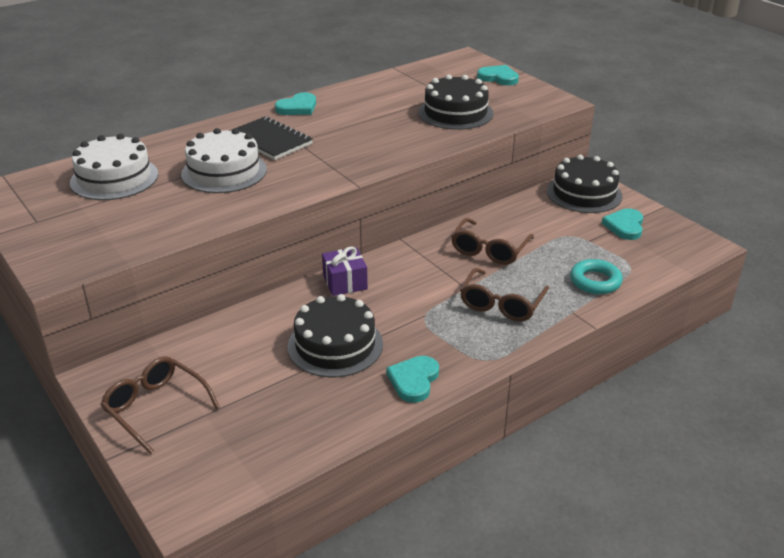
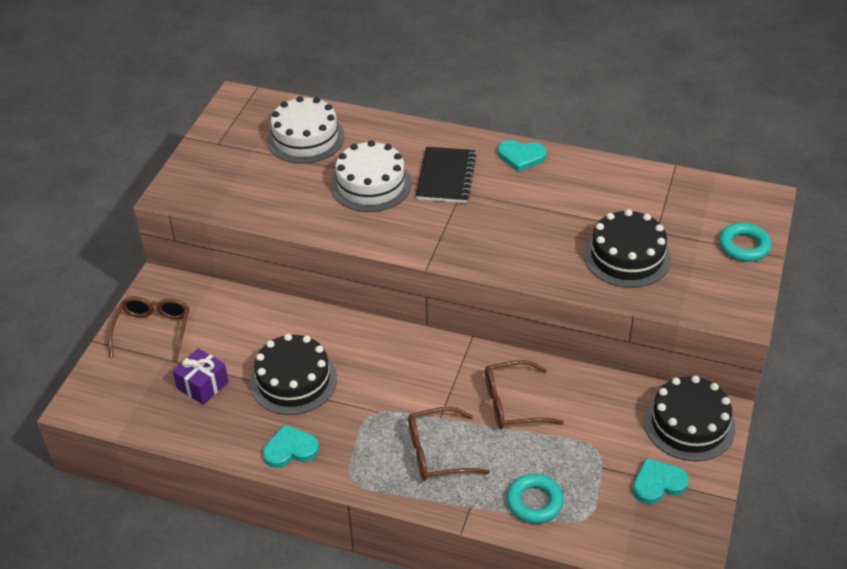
camera: 55 degrees right, 10 degrees up
purple gift [322,246,368,296] -> purple gift moved to [173,348,228,405]
turquoise heart [477,65,519,86] -> turquoise ring [719,223,771,262]

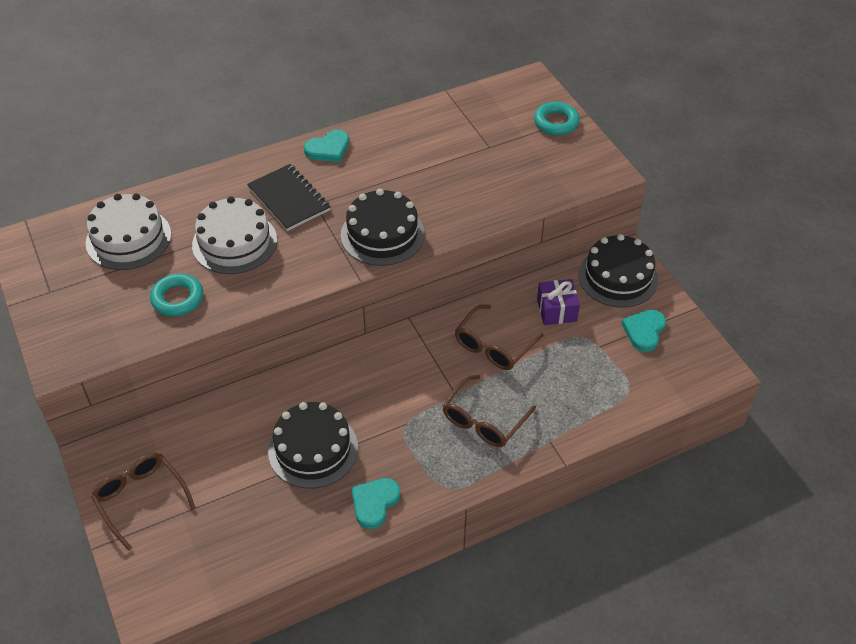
camera: 45 degrees left, 5 degrees up
purple gift [173,348,228,405] -> purple gift moved to [537,279,580,325]
turquoise ring [507,474,564,524] -> turquoise ring moved to [150,274,203,316]
black cake [584,209,671,288] -> black cake moved to [341,189,425,266]

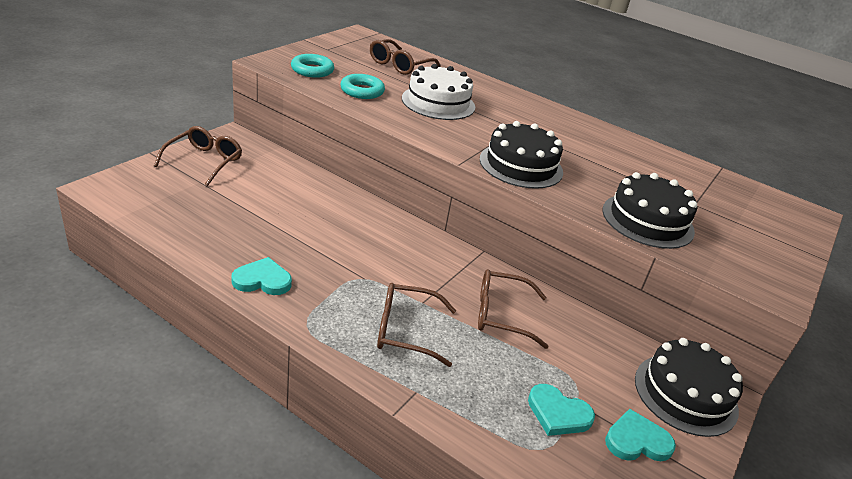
camera: 55 degrees right, 15 degrees down
white cake [86,193,171,270] -> brown glasses [370,39,441,75]
black notebook [247,164,331,231] -> none
black cake [268,402,358,488] -> black cake moved to [602,172,697,249]
turquoise heart [304,129,349,162] -> turquoise heart moved to [528,384,595,436]
turquoise ring [534,102,580,135] -> turquoise ring moved to [291,54,334,78]
purple gift [537,279,580,325] -> none

